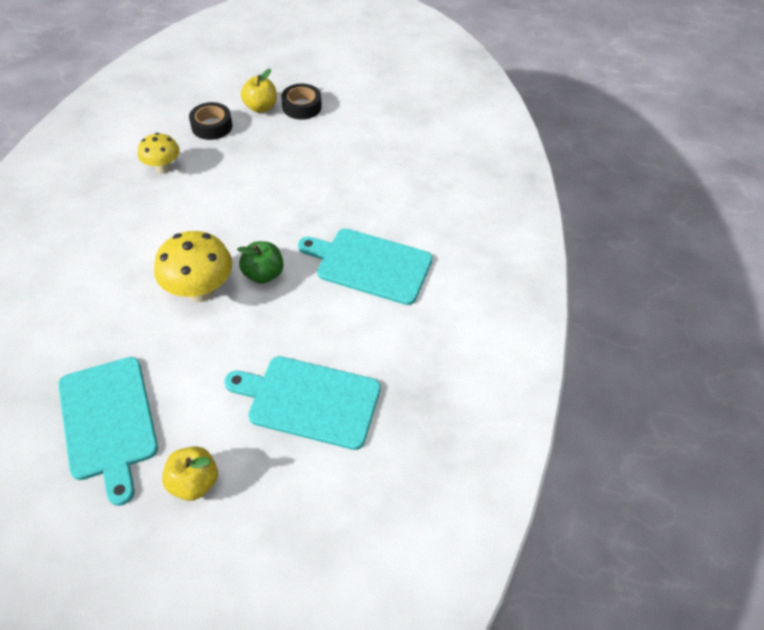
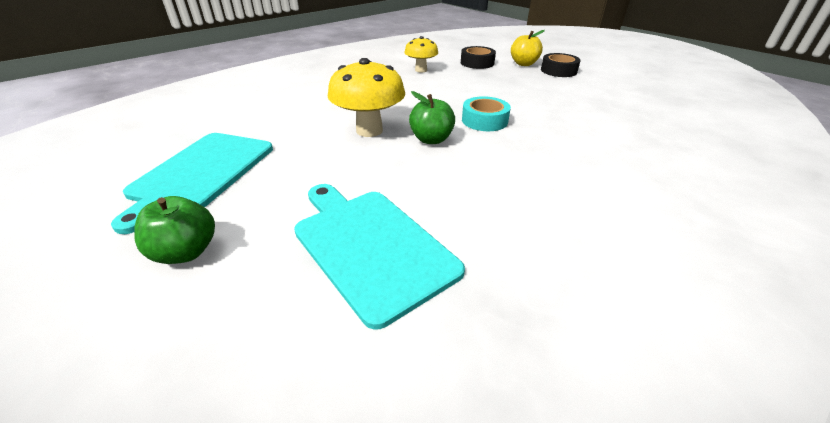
camera: 40 degrees right, 15 degrees down
yellow apple [162,446,218,501] -> green apple [134,196,215,264]
turquoise cutting board [298,228,433,305] -> none
none -> turquoise tape [462,96,511,131]

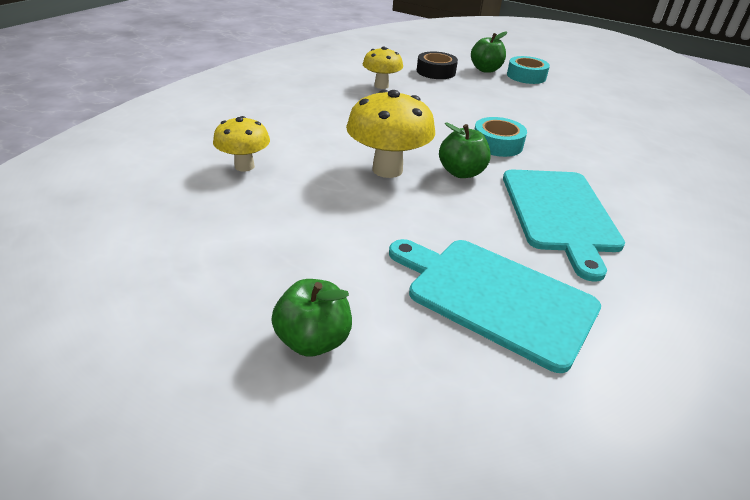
camera: 20 degrees left, 0 degrees up
turquoise cutting board [111,133,273,234] -> turquoise cutting board moved to [503,169,625,282]
yellow apple [511,30,545,66] -> green apple [471,32,507,73]
black tape [541,53,581,77] -> turquoise tape [507,56,550,84]
none -> yellow mushroom [213,116,270,172]

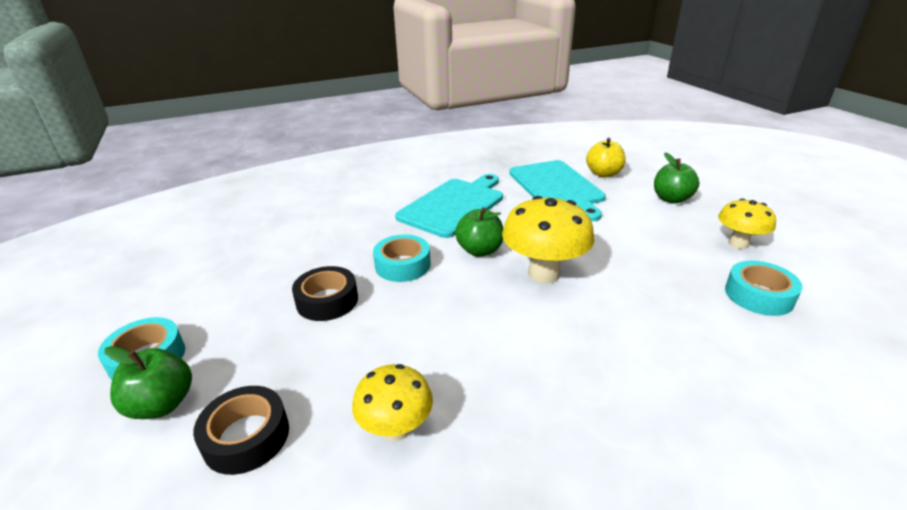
camera: 140 degrees left, 5 degrees down
yellow mushroom [213,116,270,172] -> yellow mushroom moved to [718,198,776,249]
none -> black tape [292,266,358,321]
none -> yellow apple [586,138,626,178]
none -> turquoise tape [725,260,802,316]

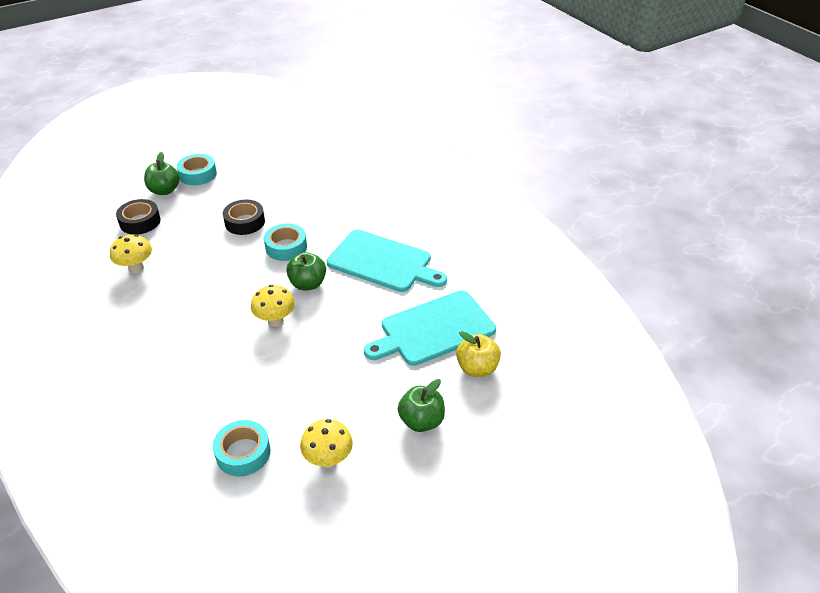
camera: 80 degrees right, 10 degrees up
yellow mushroom [502,196,595,283] -> yellow mushroom [251,285,295,327], size x0.62

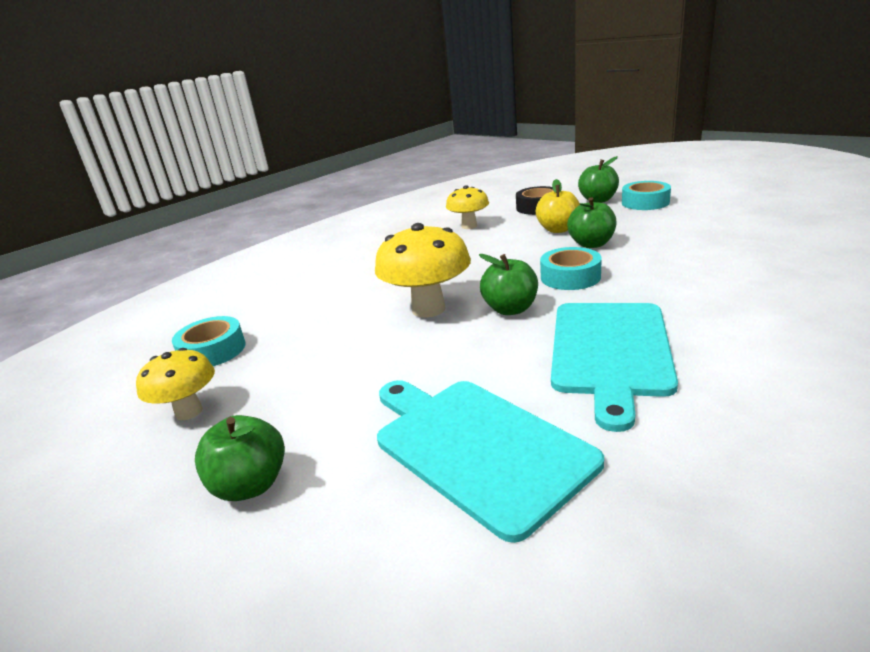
camera: 80 degrees right, 15 degrees down
black tape [223,199,265,235] -> green apple [567,197,617,248]
yellow mushroom [251,285,295,327] -> yellow mushroom [375,223,471,318], size x1.60
yellow apple [456,331,501,377] -> yellow apple moved to [536,179,580,233]

